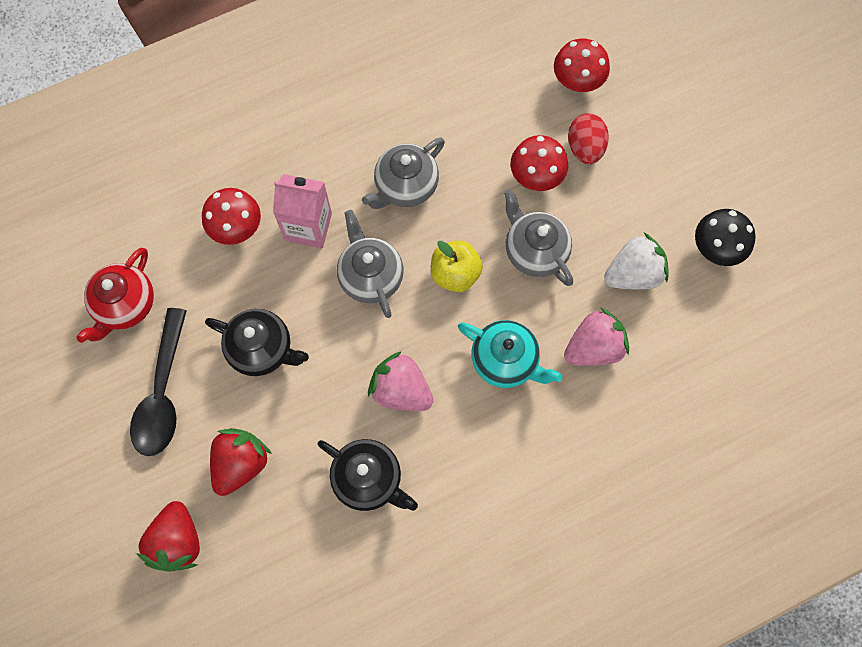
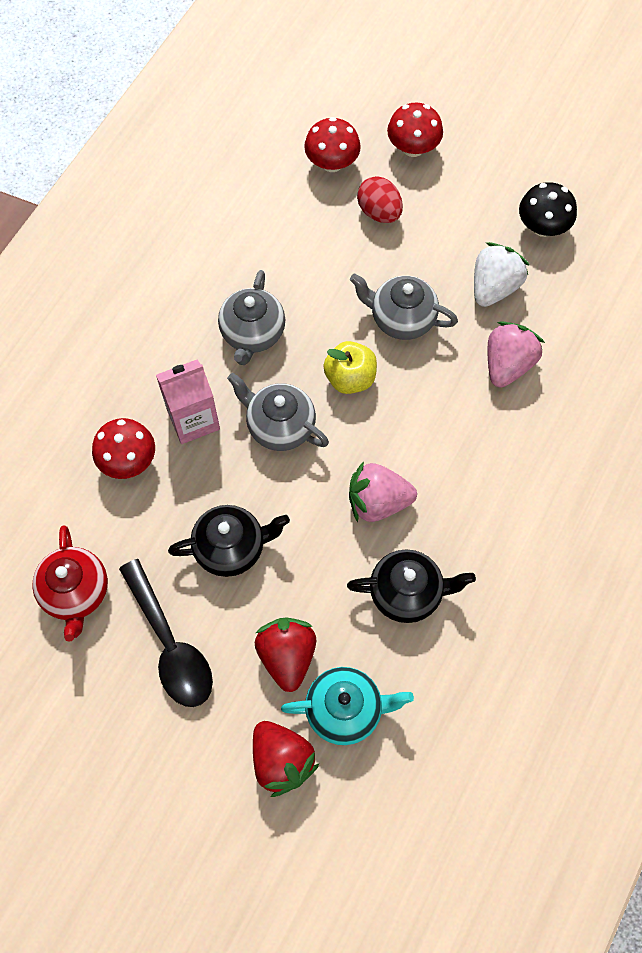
camera: 35 degrees left, 5 degrees down
turquoise teapot [458,320,563,388] -> turquoise teapot moved to [281,667,414,745]
red mushroom [510,135,568,191] -> red mushroom moved to [387,103,443,157]

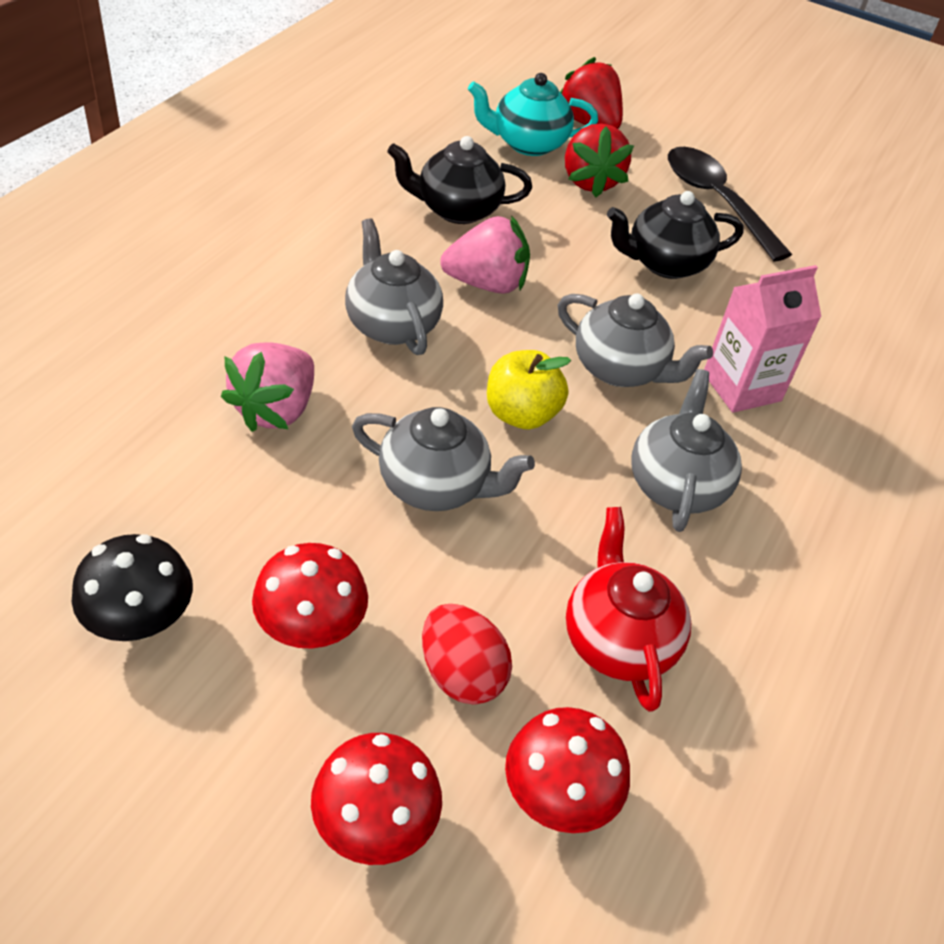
camera: 175 degrees right, 20 degrees down
red teapot [32,526,108,642] -> red teapot moved to [566,507,691,712]
red mushroom [92,418,155,479] -> red mushroom moved to [252,543,368,649]
white strawberry [474,242,530,307] -> none
none -> grey teapot [345,218,443,355]

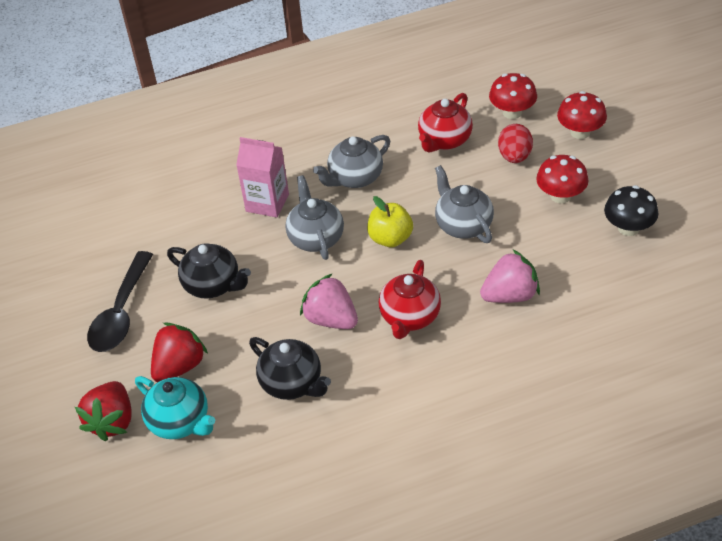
camera: 130 degrees left, 0 degrees up
grey teapot [345,218,443,355] -> red teapot [379,260,441,339]

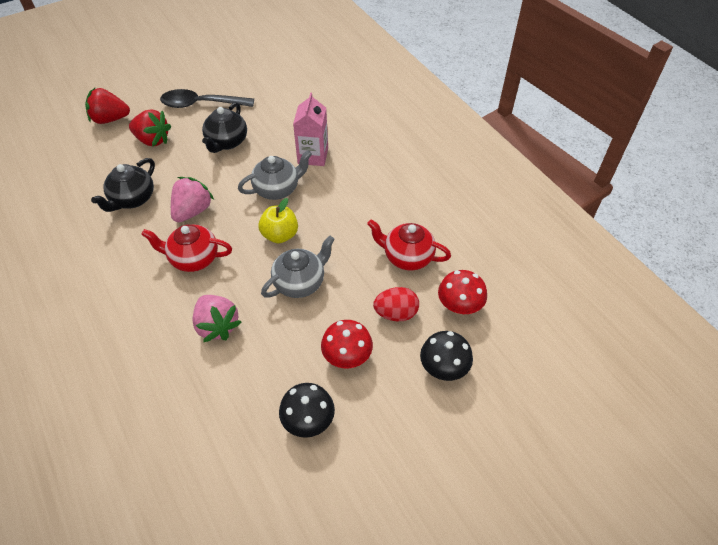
camera: 75 degrees right, 5 degrees up
turquoise teapot [135,376,215,439] -> none
grey teapot [313,135,390,188] -> none
red mushroom [557,91,607,139] -> black mushroom [420,331,473,381]

